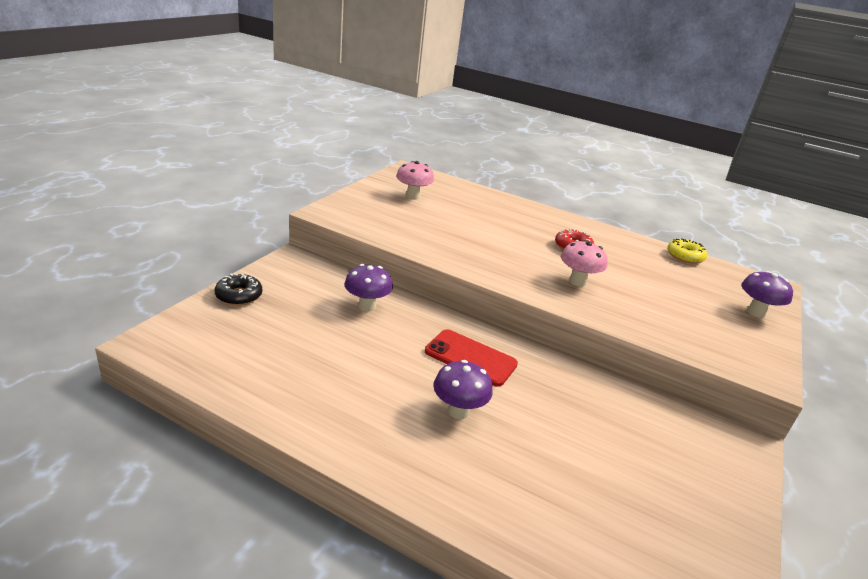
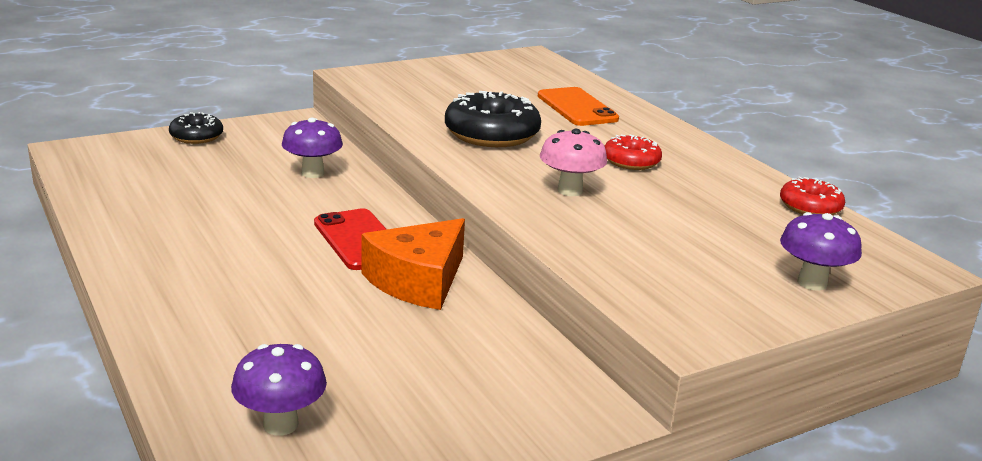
camera: 35 degrees right, 5 degrees down
pink mushroom [396,161,434,200] -> none
purple mushroom [433,360,493,419] -> purple mushroom moved to [231,344,327,436]
yellow donut [667,238,707,264] -> red donut [780,177,845,215]
none -> orange cheese [362,218,465,310]
none -> black donut [445,91,541,147]
none -> orange phone [538,87,619,126]

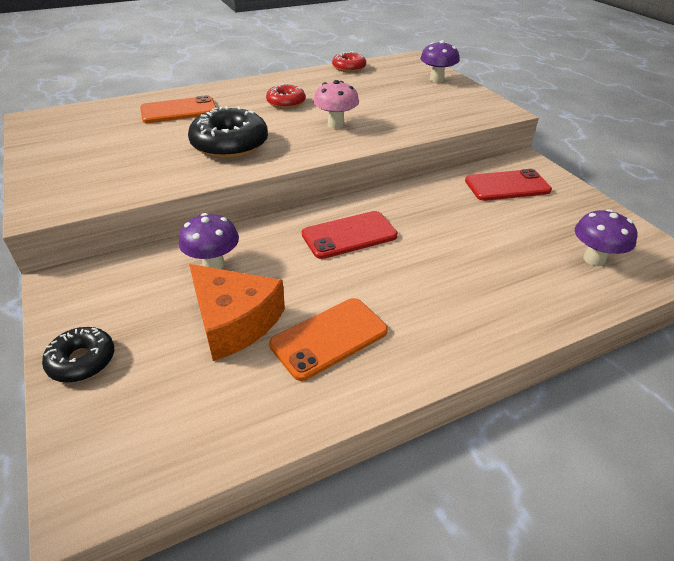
camera: 85 degrees left, 15 degrees up
orange cheese [362,218,465,310] -> orange cheese moved to [189,264,285,361]
none -> orange phone [269,298,388,381]
none -> red phone [465,169,552,201]

